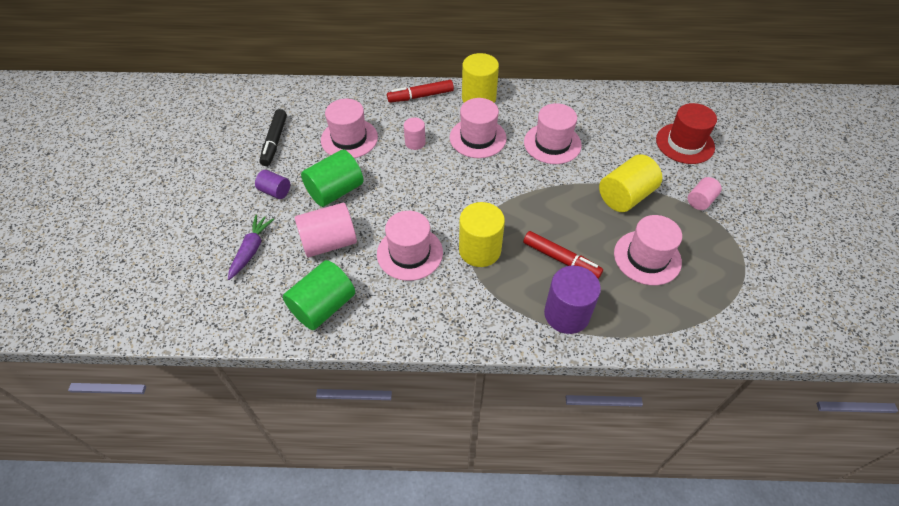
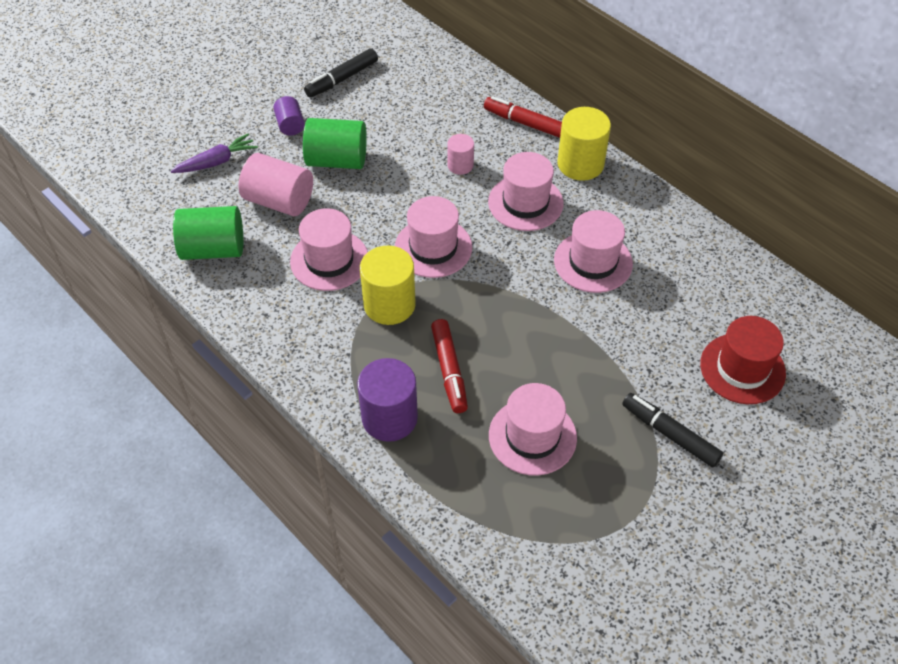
camera: 45 degrees right, 0 degrees up
pink hat [321,99,378,158] -> pink hat moved to [395,196,472,278]
yellow cylinder [599,154,662,212] -> none
pink cylinder [688,177,722,210] -> black marker [622,393,723,468]

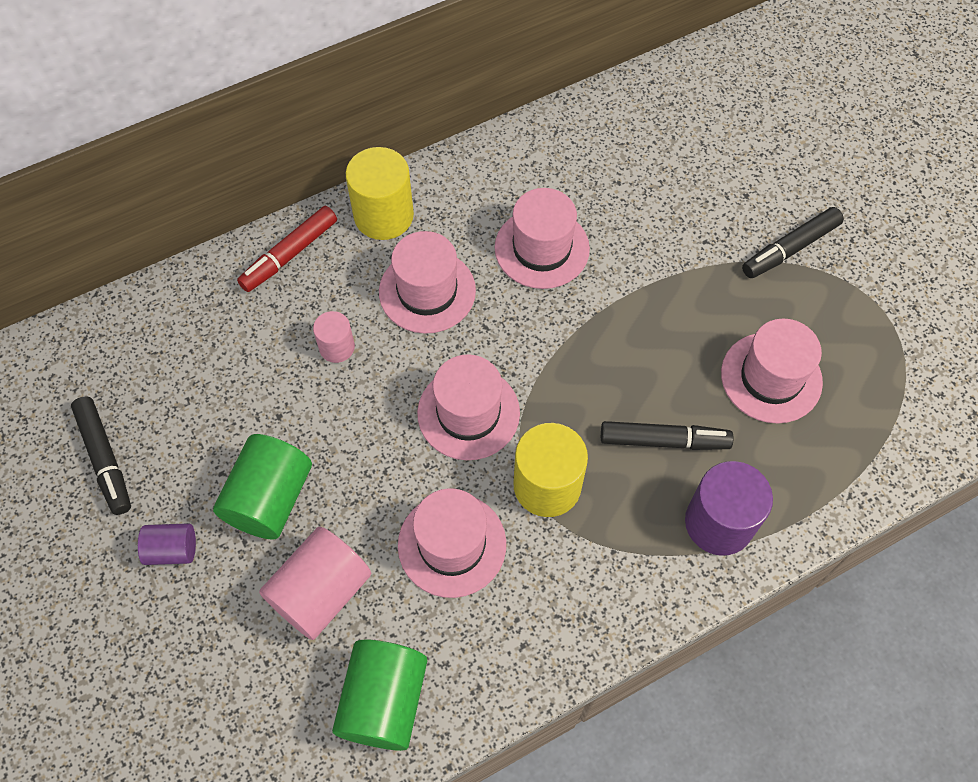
camera: 75 degrees left, 10 degrees up
purple carrot [171,133,258,173] -> none
red marker [431,319,468,413] -> black marker [601,421,733,450]
red hat [700,316,786,404] -> none

